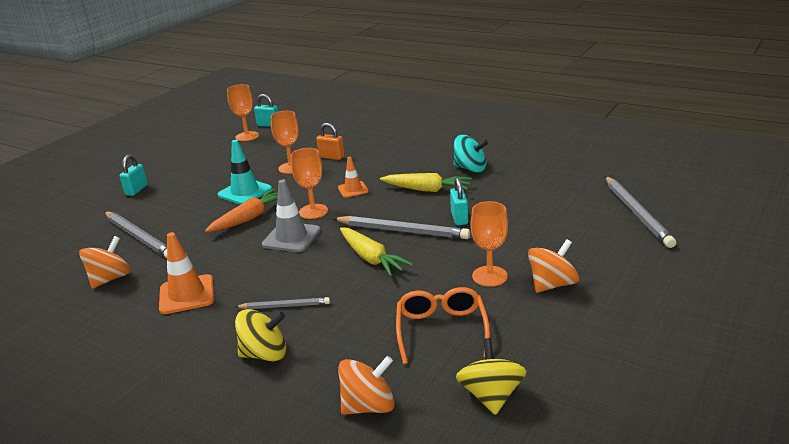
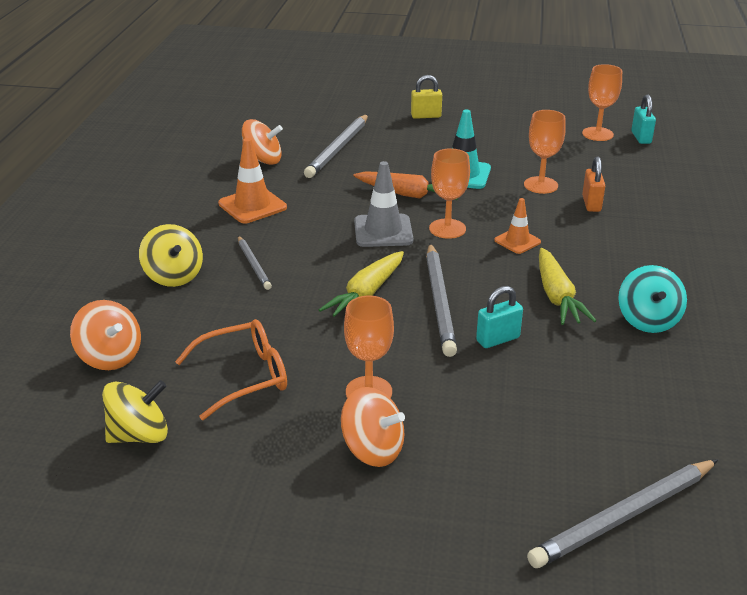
camera: 65 degrees right, 5 degrees up
turquoise padlock [120,154,148,196] -> yellow padlock [411,75,442,119]

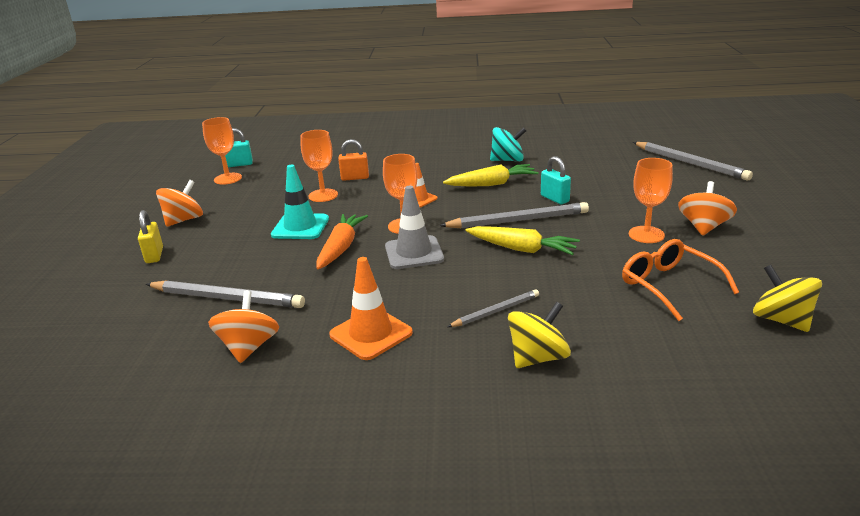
camera: 95 degrees left, 5 degrees down
orange spinning top [70,300,141,370] -> orange spinning top moved to [156,180,203,227]

